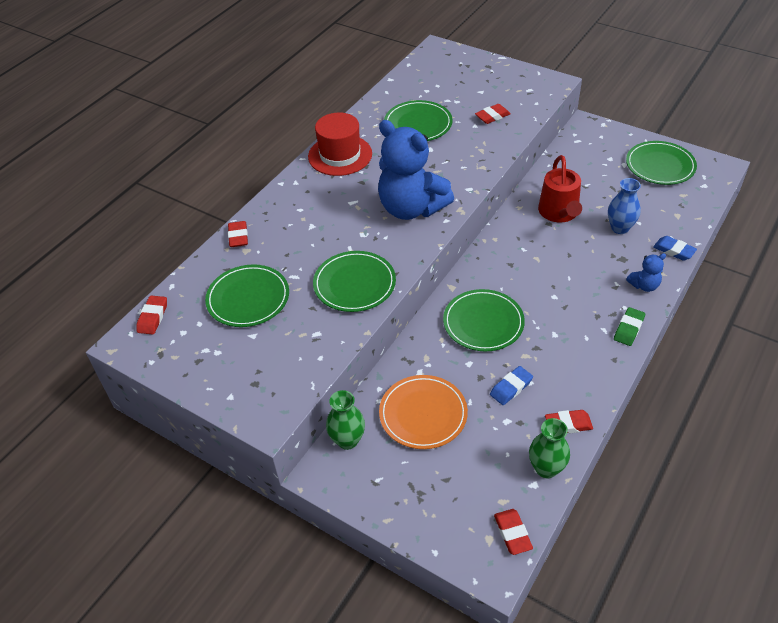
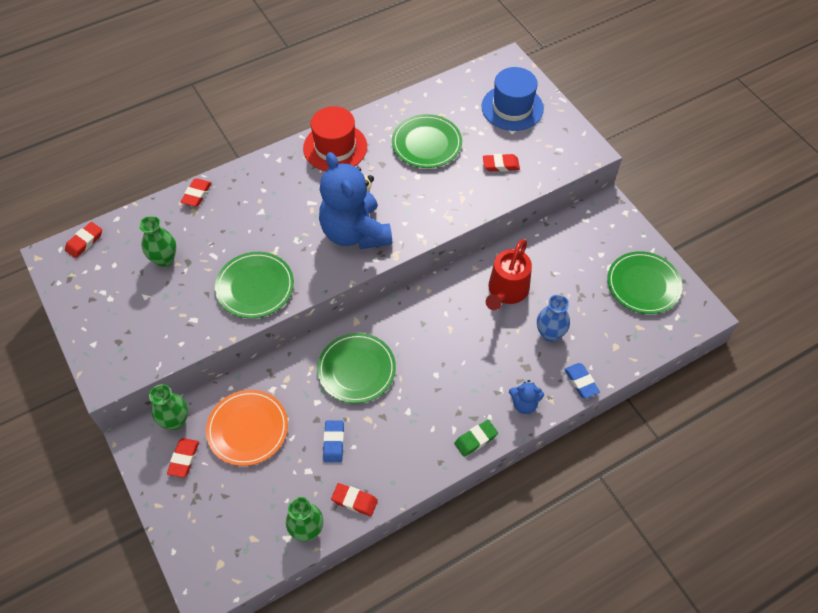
camera: 25 degrees right, 10 degrees up
green plate [205,264,289,327] -> green vase [139,216,176,267]
blue eraser [490,366,533,405] -> blue eraser turned 75 degrees counterclockwise [323,420,344,463]
red eraser [494,509,533,555] -> red eraser moved to [167,438,199,478]
none -> blue hat [481,67,544,131]

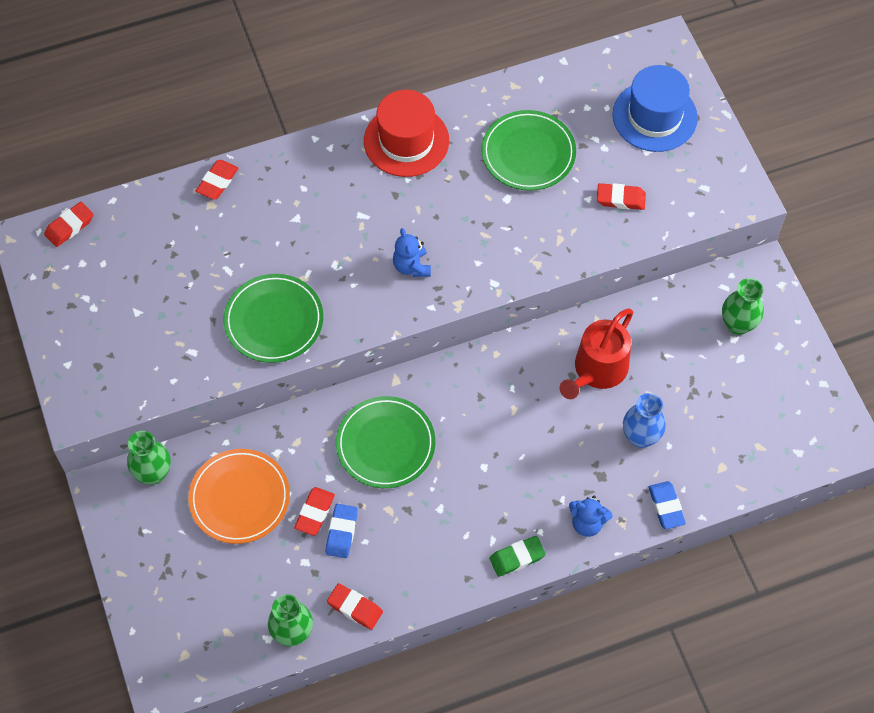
camera: 10 degrees right, 5 degrees up
green vase [139,216,176,267] -> green vase moved to [722,278,764,335]
red eraser [167,438,199,478] -> red eraser moved to [294,487,335,536]
blue teddy bear [319,152,392,249] -> blue teddy bear [393,228,431,277], size x0.43
green plate [607,251,682,314] -> none

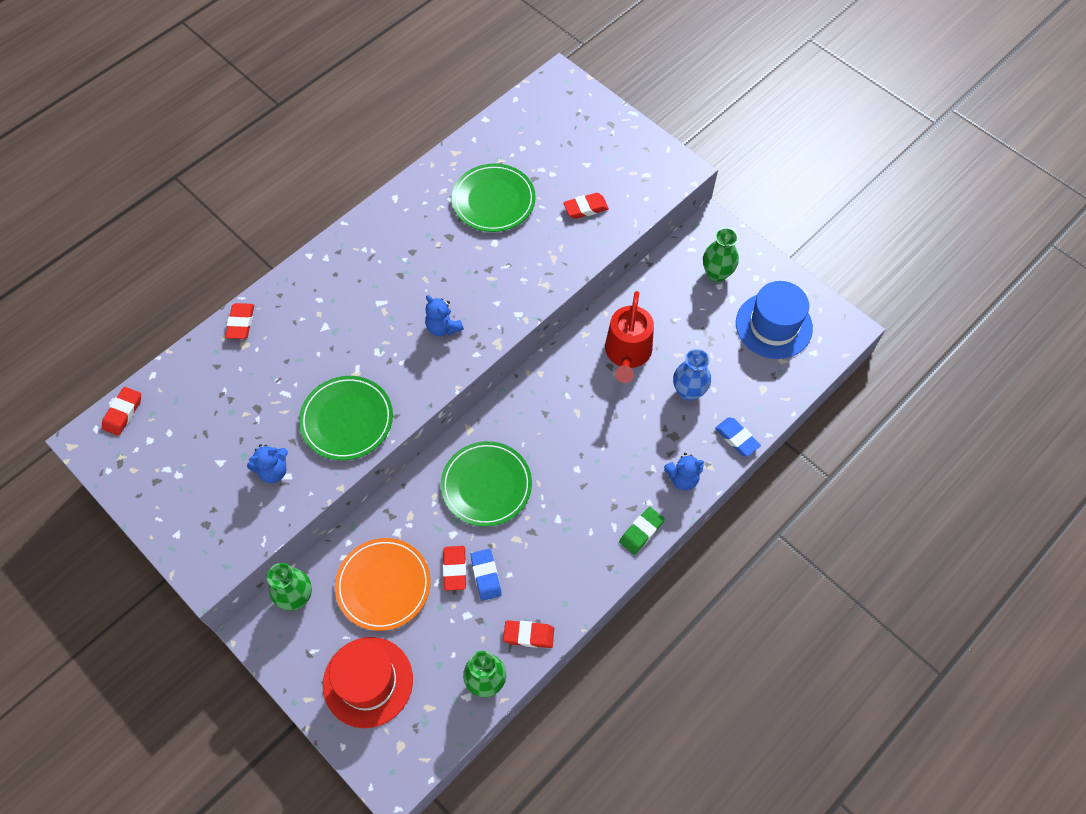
camera: 25 degrees left, 0 degrees up
red hat [364,90,449,177] -> red hat moved to [323,637,413,728]
blue hat [612,65,698,152] -> blue hat moved to [736,281,813,359]
none -> blue teddy bear [247,444,288,483]

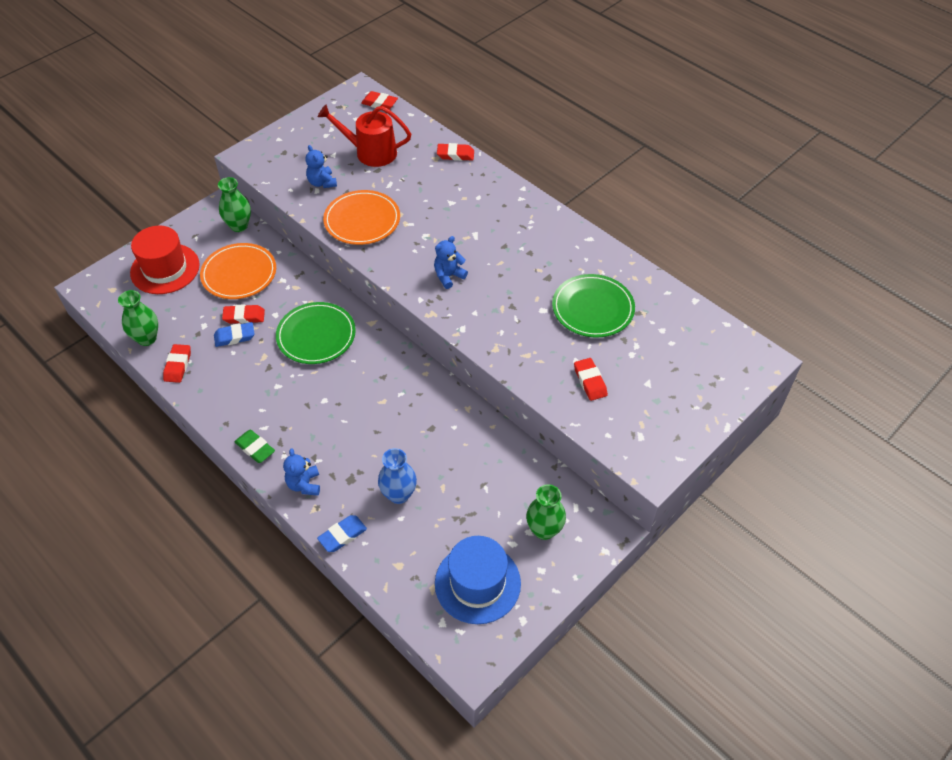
camera: 90 degrees right, 10 degrees down
green plate [299,376,393,460] -> orange plate [323,190,400,245]
red watering can [605,291,654,383] -> red watering can moved to [318,105,411,167]

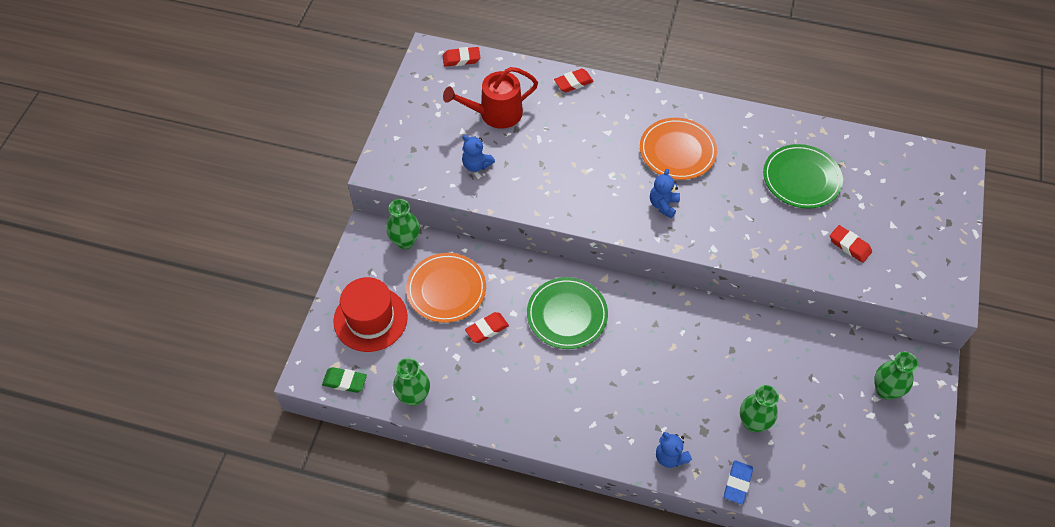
camera: 30 degrees left, 5 degrees up
red eraser [163,344,191,383] -> none
blue eraser [214,322,255,347] -> none
green eraser [234,430,275,463] -> green eraser moved to [322,367,367,393]
orange plate [323,190,400,245] -> orange plate moved to [640,118,717,180]
blue vase [378,448,417,504] -> green vase [740,385,779,432]
blue hat [435,536,521,624] -> none

